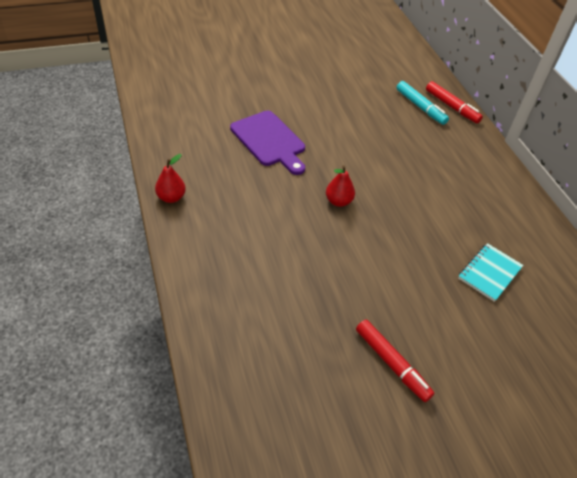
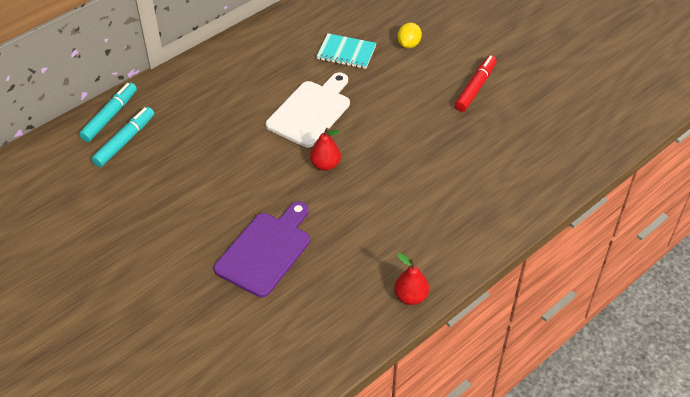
camera: 110 degrees left, 0 degrees up
red marker [426,81,483,123] -> turquoise marker [79,82,137,142]
none -> white cutting board [266,72,350,147]
none -> yellow lemon [397,23,422,48]

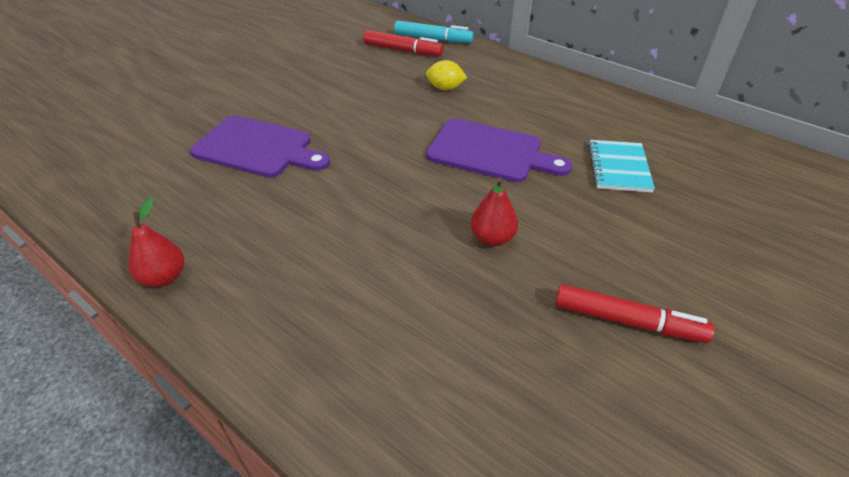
camera: 80 degrees right, 5 degrees down
turquoise marker [91,107,154,167] -> red marker [363,30,444,56]
white cutting board [266,72,350,147] -> purple cutting board [426,119,572,182]
red pear [310,128,341,171] -> red pear moved to [471,178,518,247]
yellow lemon [397,23,422,48] -> yellow lemon moved to [426,60,467,90]

